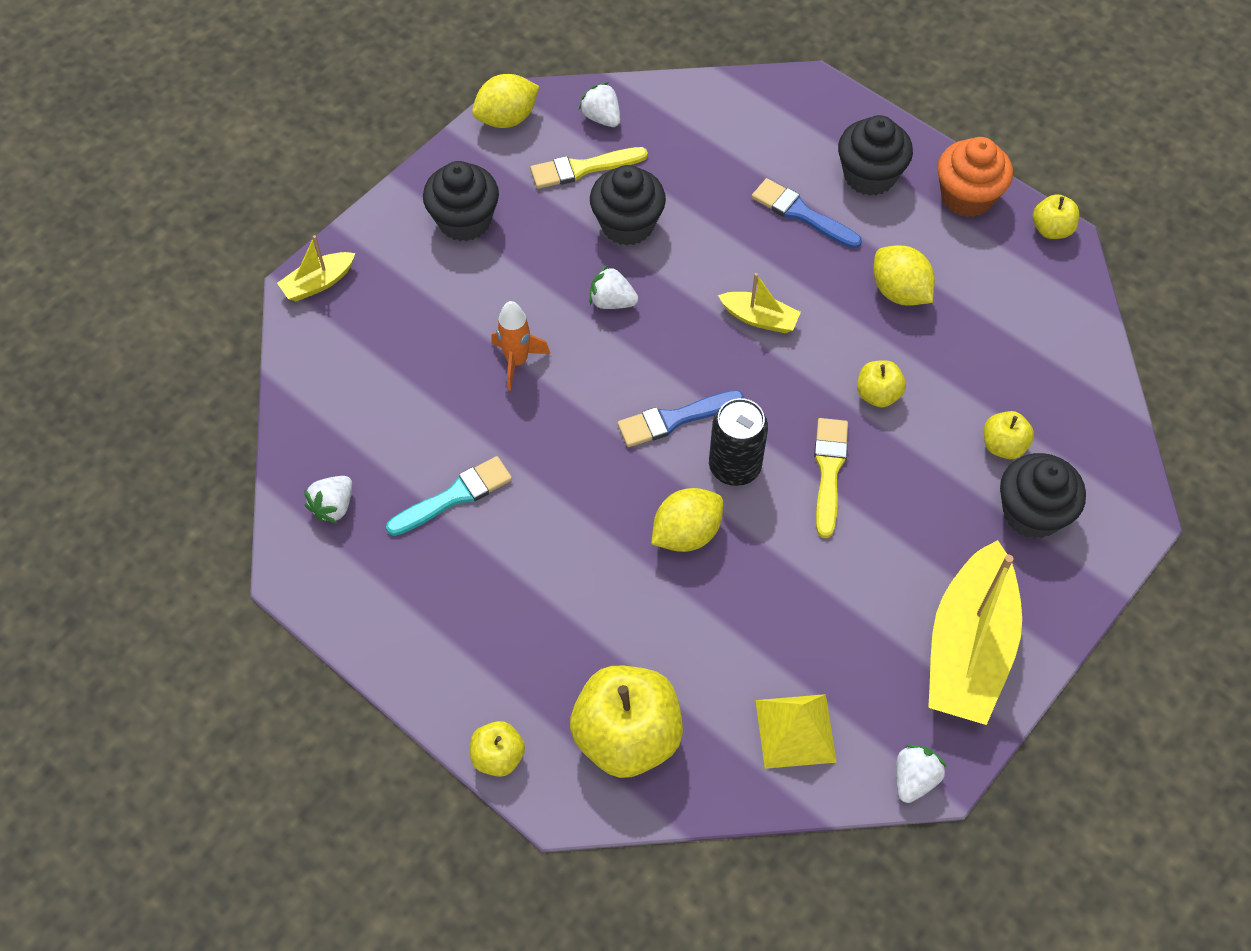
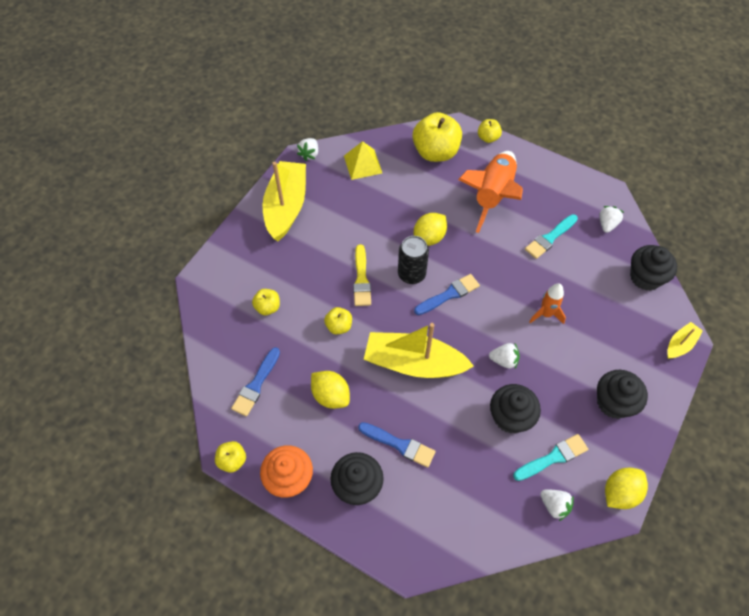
camera: 170 degrees right, 0 degrees up
yellow brush [530,147,648,189] -> turquoise brush [513,434,588,481]
yellow boat [718,273,801,333] -> yellow boat [364,323,474,378], size x2.10
black cupcake [1000,453,1086,539] -> black cupcake moved to [630,245,677,291]
none -> blue brush [231,347,280,416]
none -> orange rocket [458,151,523,233]

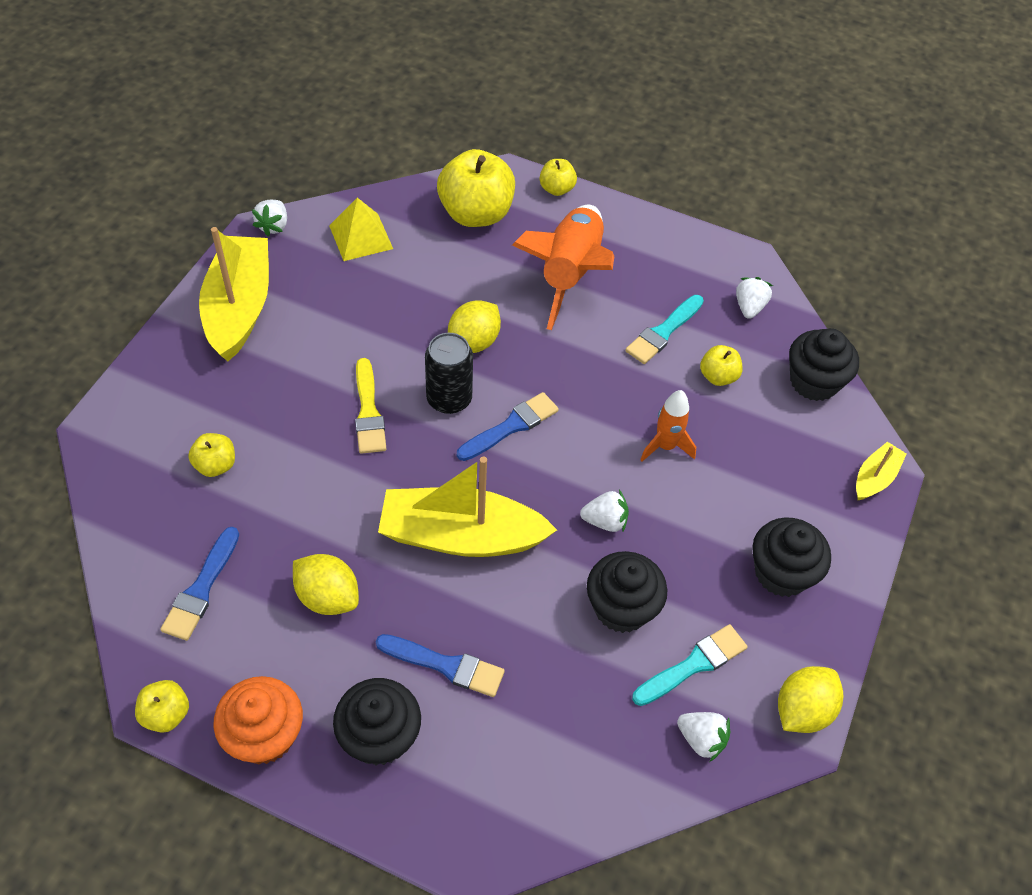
camera: 10 degrees left, 5 degrees down
yellow apple [324,307,352,334] -> yellow apple moved to [700,345,743,386]

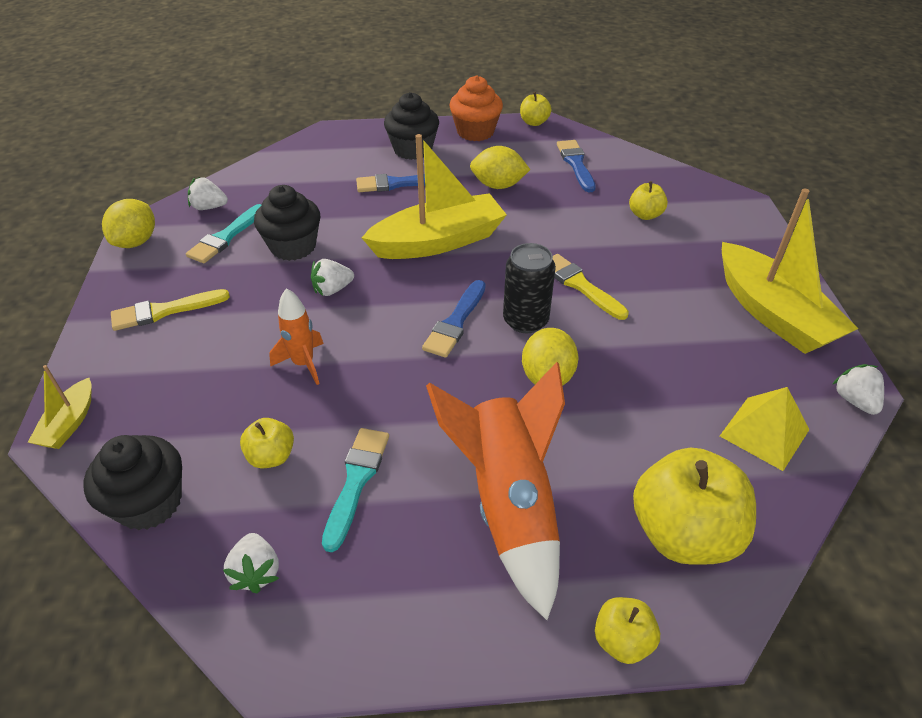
camera: 155 degrees right, 10 degrees down
black cupcake [752,517,831,597] -> yellow brush [111,289,230,331]

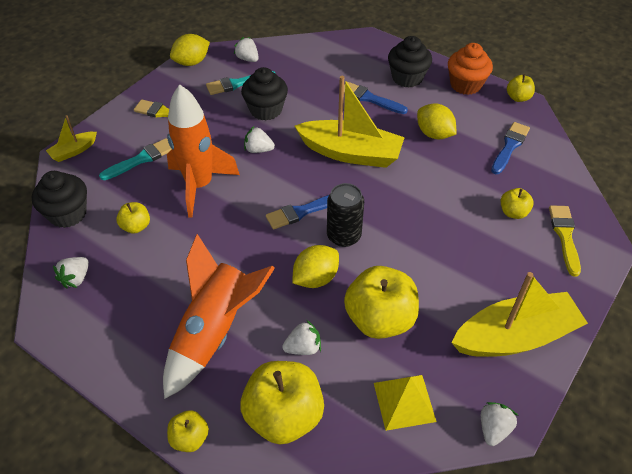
camera: 40 degrees right, 5 degrees up
orange rocket [269,288,324,385] -> orange rocket [167,84,240,218], size x1.90
turquoise brush [322,428,389,552] -> turquoise brush moved to [99,138,171,180]
yellow brush [553,254,629,320] -> yellow brush moved to [549,205,581,277]
yellow boat [722,188,859,354] -> yellow boat turned 120 degrees counterclockwise [452,272,588,357]
none -> white strawberry [282,320,321,355]
none -> yellow apple [344,266,419,339]

